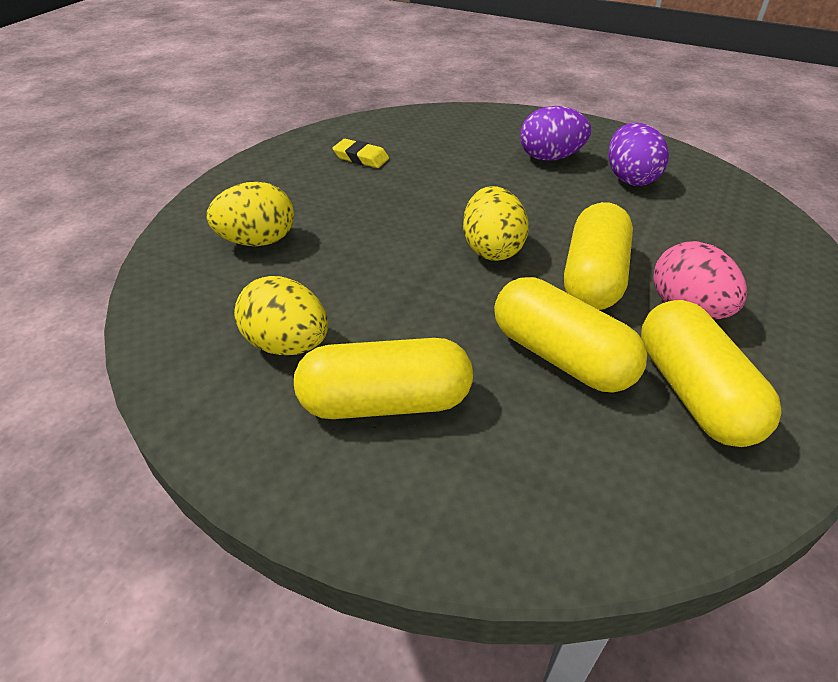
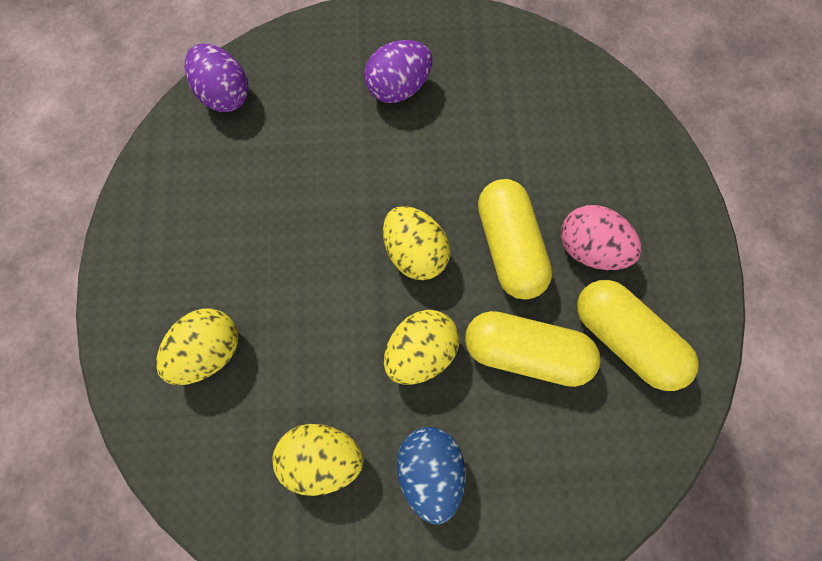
camera: 30 degrees left, 30 degrees up
yellow capsule [294,338,473,419] -> blue egg [397,427,465,524]
yellow eraser [333,139,389,168] -> none
purple egg [608,123,669,186] -> purple egg moved to [185,44,248,112]
none -> yellow egg [384,310,459,385]

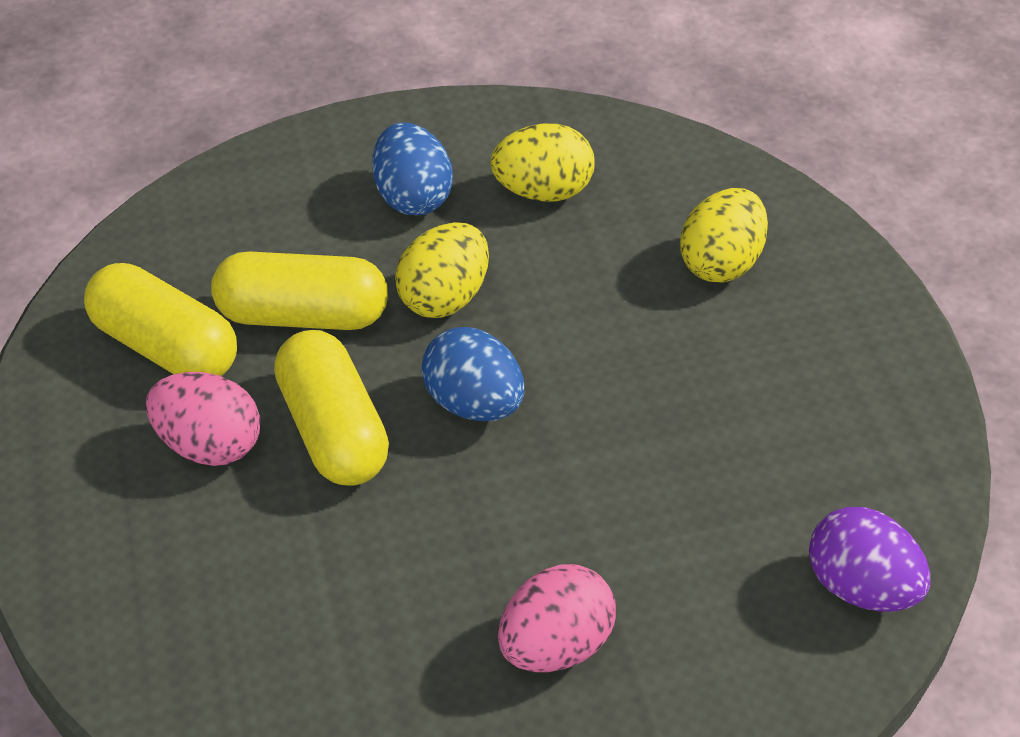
camera: 170 degrees right, 25 degrees down
purple egg [364,40,432,103] -> pink egg [498,564,616,672]
yellow egg [383,206,450,280] -> blue egg [422,327,525,421]

